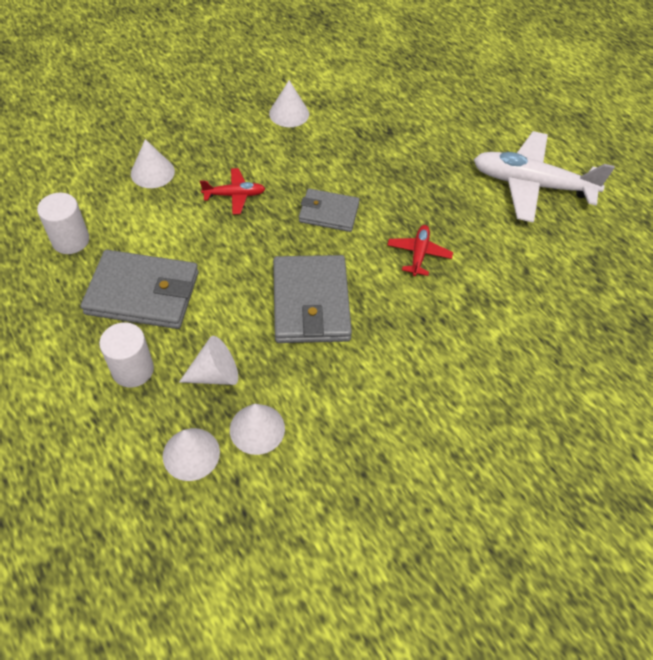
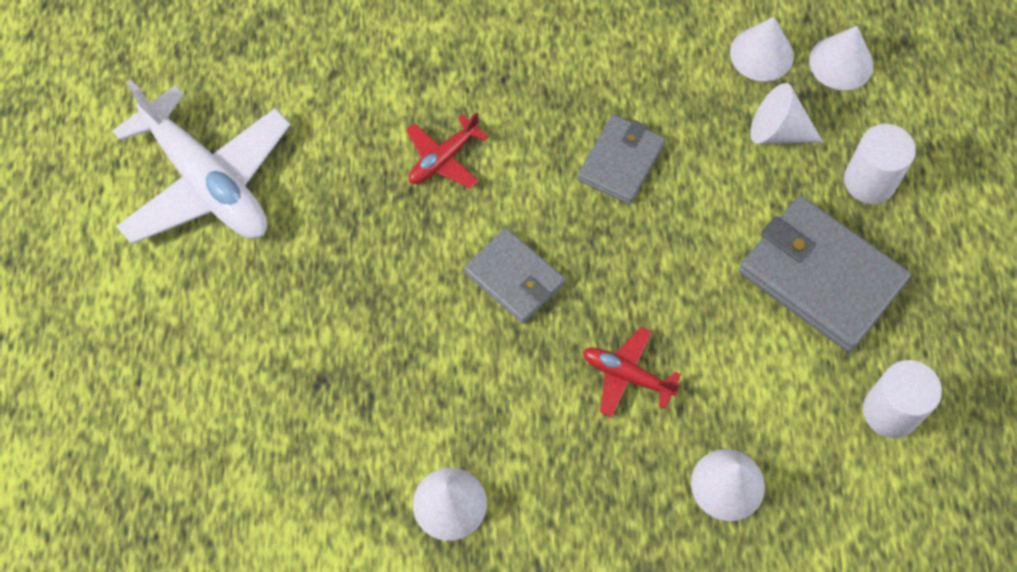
camera: 145 degrees left, 10 degrees up
grey wallet [273,255,352,343] -> grey wallet [577,114,665,204], size x0.61

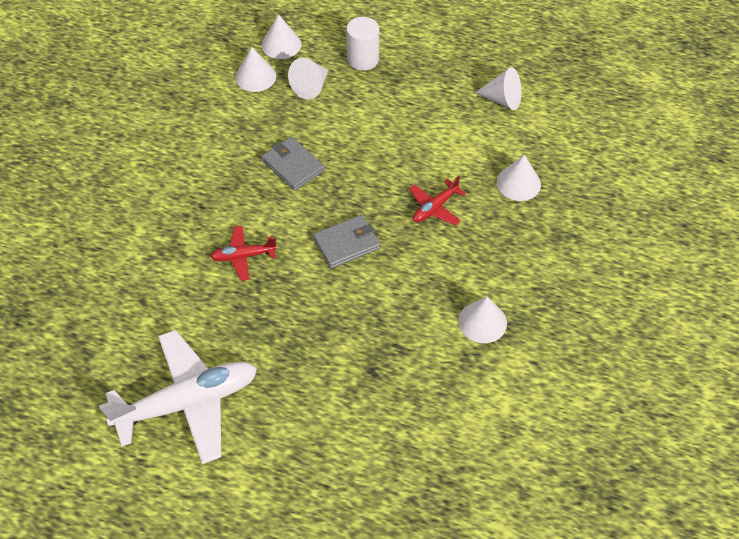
camera: 70 degrees left, 10 degrees down
red plane [406,112,488,189] -> red plane turned 105 degrees clockwise [210,226,277,281]
grey wallet [739,196,911,352] -> none
white cylinder [863,360,942,438] -> white cone [475,67,521,110]

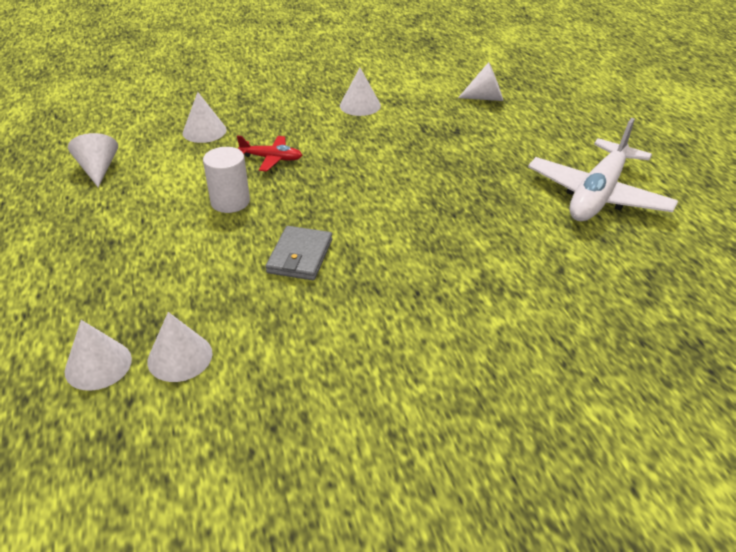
camera: 125 degrees left, 15 degrees down
white plane [99,330,257,464] -> white plane turned 90 degrees counterclockwise [528,118,678,221]
red plane [210,226,277,281] -> none
white cone [288,58,328,100] -> white cone moved to [458,62,503,101]
grey wallet [313,215,380,269] -> none
white cylinder [347,17,379,71] -> white cylinder moved to [203,147,250,213]

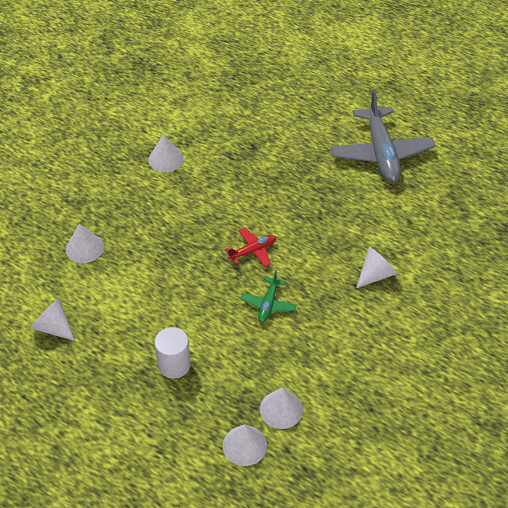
camera: 40 degrees left, 10 degrees up
white cylinder [203,147,250,213] -> white cylinder moved to [154,327,191,379]
red plane [237,135,302,171] -> red plane moved to [225,228,276,267]
grey wallet [266,226,332,280] -> green plane [240,270,296,323]
white cone [458,62,503,101] -> white cone moved to [356,247,398,288]
white plane [528,118,678,221] -> grey plane [331,90,435,183]

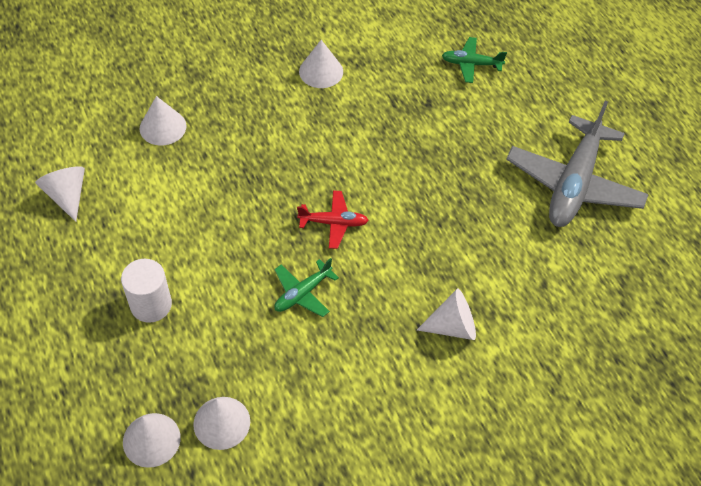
camera: 30 degrees right, 5 degrees up
none -> green plane [442,37,507,83]

